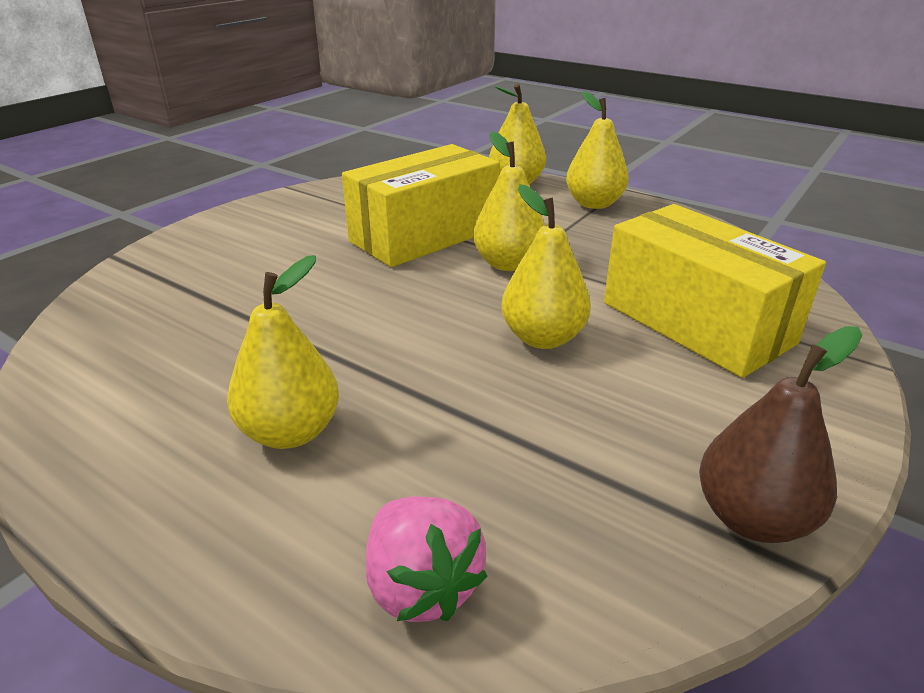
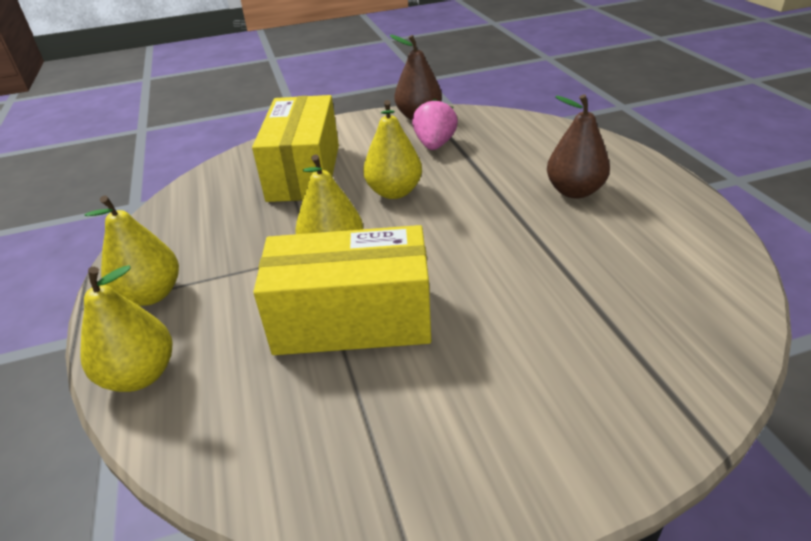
camera: 140 degrees left, 5 degrees up
yellow pear [227,255,339,449] -> brown pear [547,94,610,198]
pink strawberry [366,496,488,622] -> pink strawberry moved to [412,98,458,150]

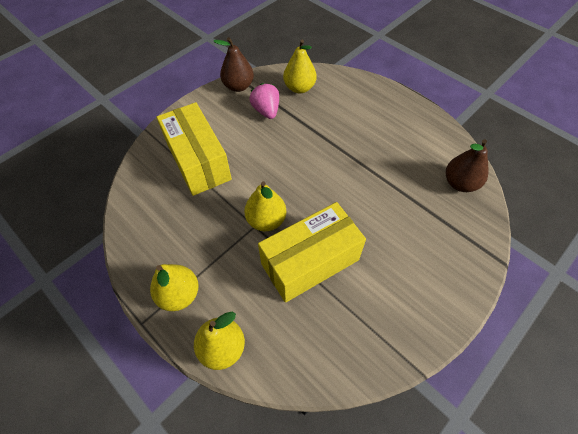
camera: 30 degrees left, 20 degrees up
yellow pear [363,100,422,199] -> yellow pear moved to [283,39,317,93]
brown pear [547,94,610,198] -> brown pear moved to [446,139,488,192]

